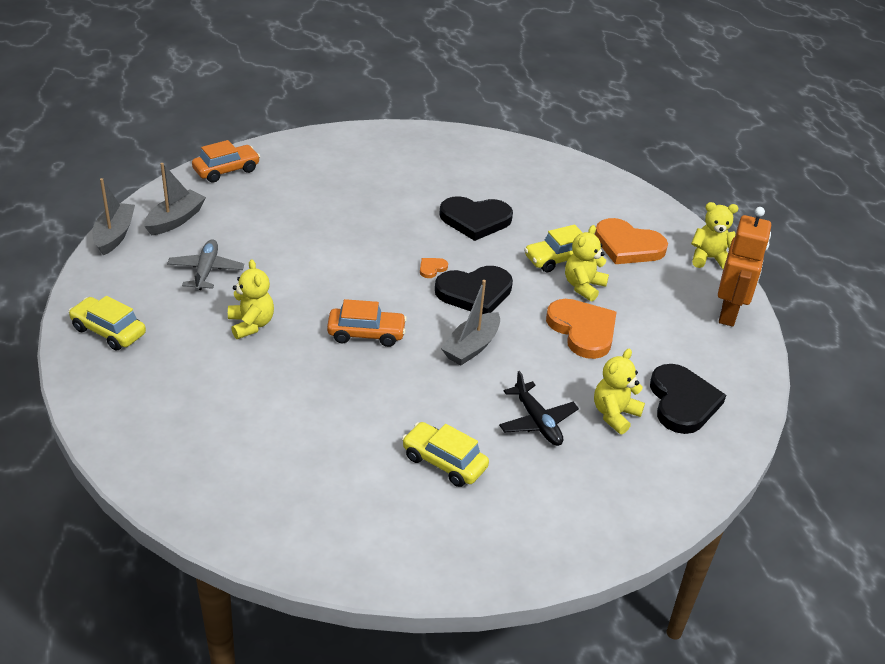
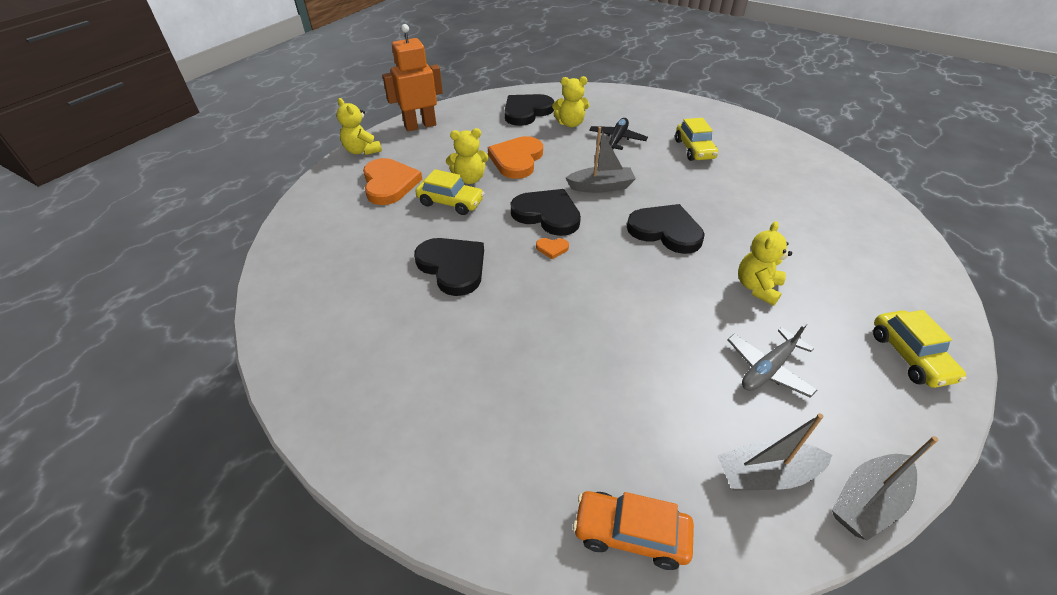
camera: 130 degrees left, 5 degrees up
orange car [327,299,407,347] -> black heart [627,204,705,254]

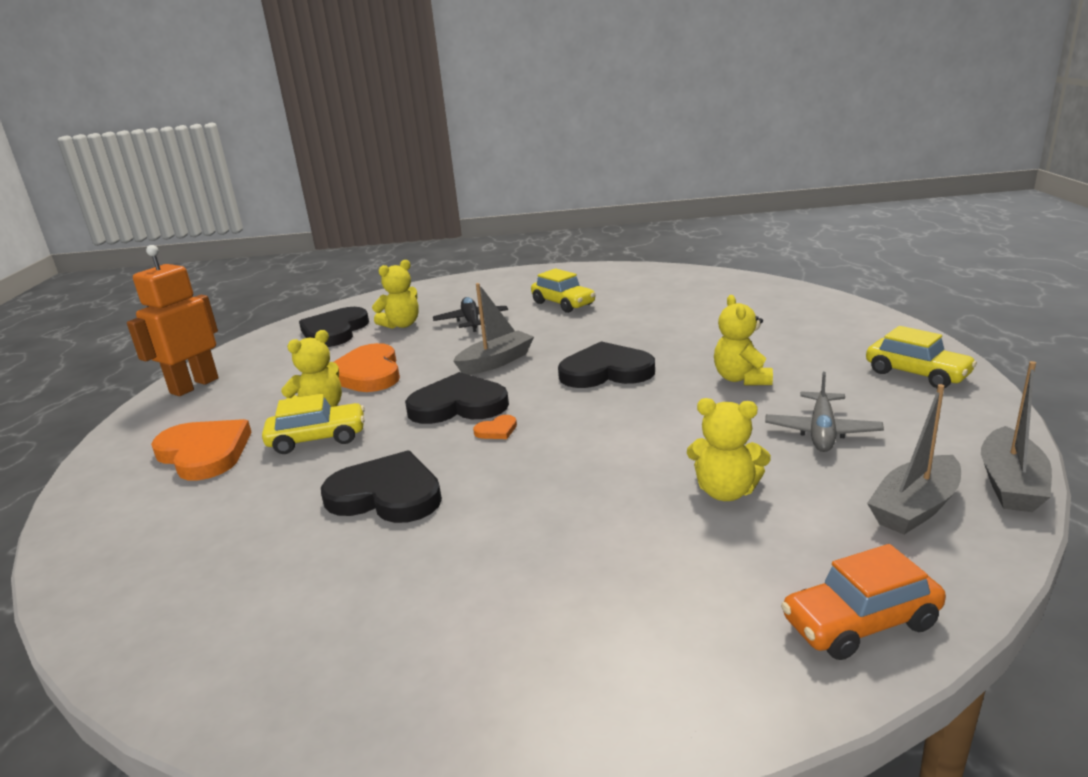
camera: 30 degrees left, 20 degrees down
yellow teddy bear [337,98,382,155] -> yellow teddy bear moved to [687,398,771,501]

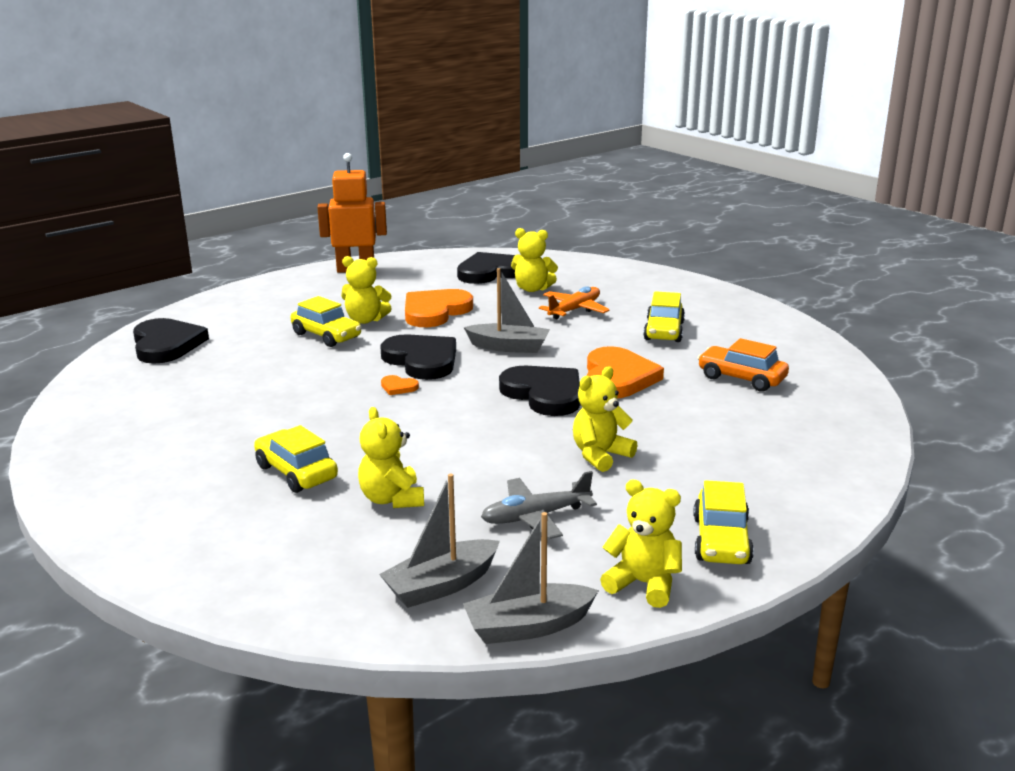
camera: 50 degrees right, 0 degrees up
orange heart [151,419,252,480] -> orange heart moved to [587,346,664,398]
black heart [321,450,442,523] -> black heart moved to [133,318,209,364]
black plane [433,297,508,332] -> orange plane [539,286,610,319]
orange car [781,544,946,660] -> orange car moved to [698,338,789,392]
grey boat [867,384,961,535] -> grey boat turned 45 degrees counterclockwise [379,474,500,608]
none -> yellow car [254,425,338,493]
none -> yellow teddy bear [600,479,682,608]

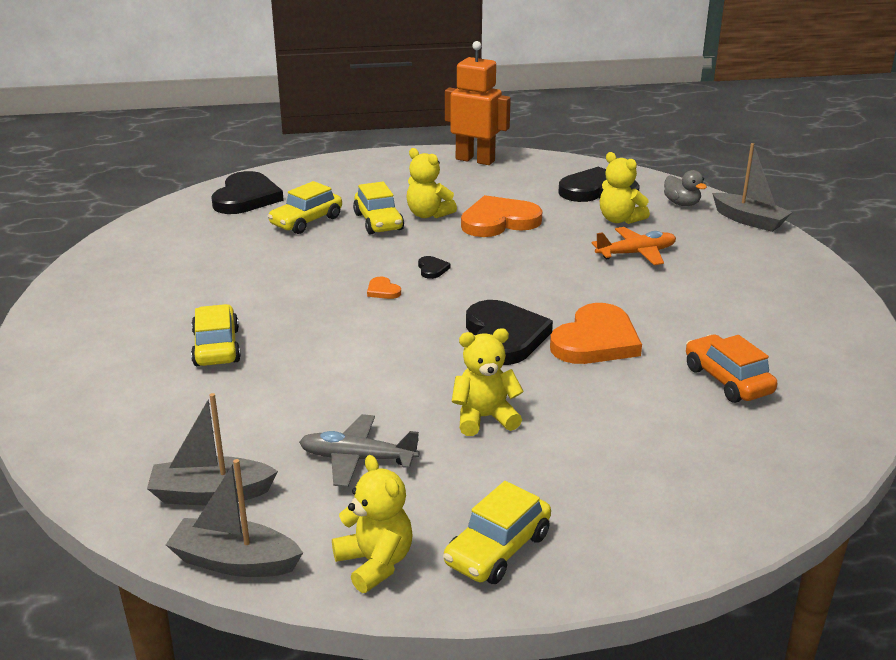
camera: 30 degrees right, 5 degrees up
yellow teddy bear [358,407,424,508] -> none
black heart [380,334,456,380] -> black heart [418,256,451,279], size x0.42
grey boat [464,268,550,353] -> grey boat moved to [712,143,792,232]
yellow car [643,291,685,342] -> yellow car moved to [267,181,342,234]
none -> grey duck [664,170,707,206]

